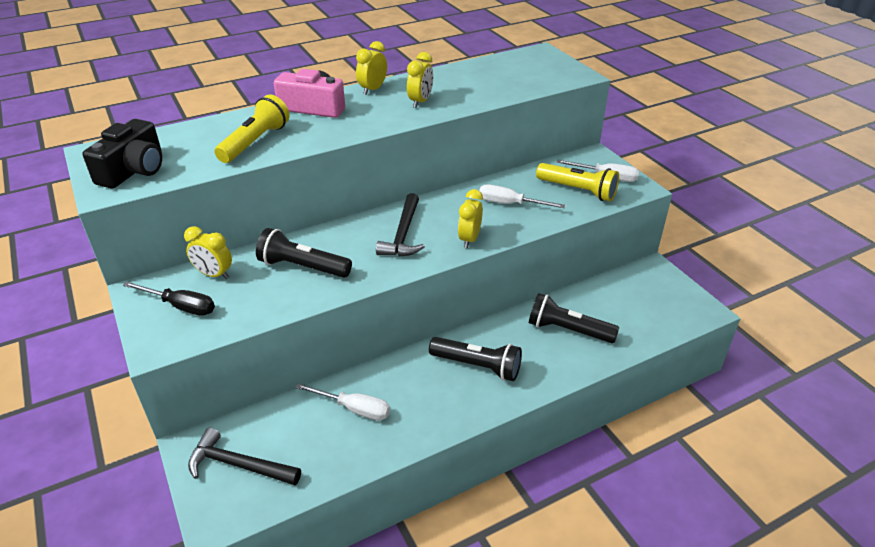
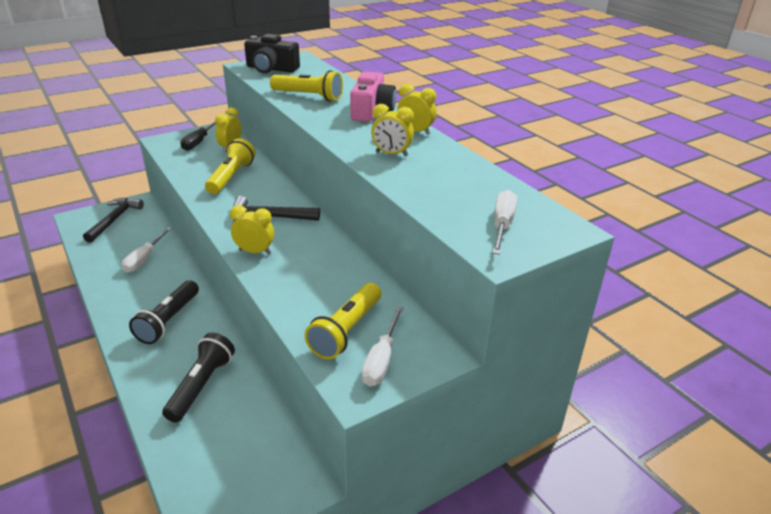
camera: 85 degrees right, 5 degrees down
black flashlight [256,228,352,278] -> yellow flashlight [205,138,255,194]
white screwdriver [479,184,566,208] -> white screwdriver moved to [492,190,517,255]

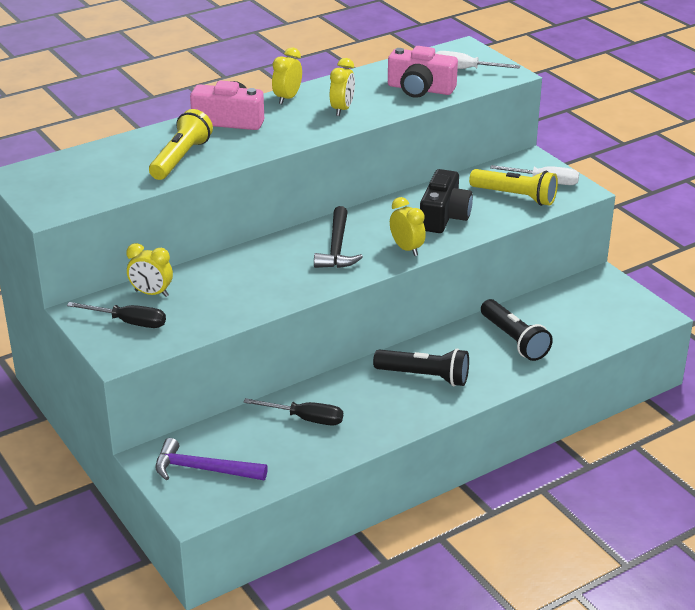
camera: 90 degrees left, 0 degrees up
black hammer [83,198,144,243] -> purple hammer [155,438,268,480]
white screwdriver [122,227,172,273] -> black screwdriver [243,398,343,425]
black flashlight [162,333,235,422] -> black flashlight turned 135 degrees counterclockwise [481,299,553,361]
yellow flashlight [205,138,255,194] -> none
yellow clock [230,205,274,255] -> yellow clock turned 135 degrees clockwise [390,197,426,256]
black camera [244,34,300,73] -> black camera moved to [420,169,473,233]
none -> pink camera [388,46,458,98]

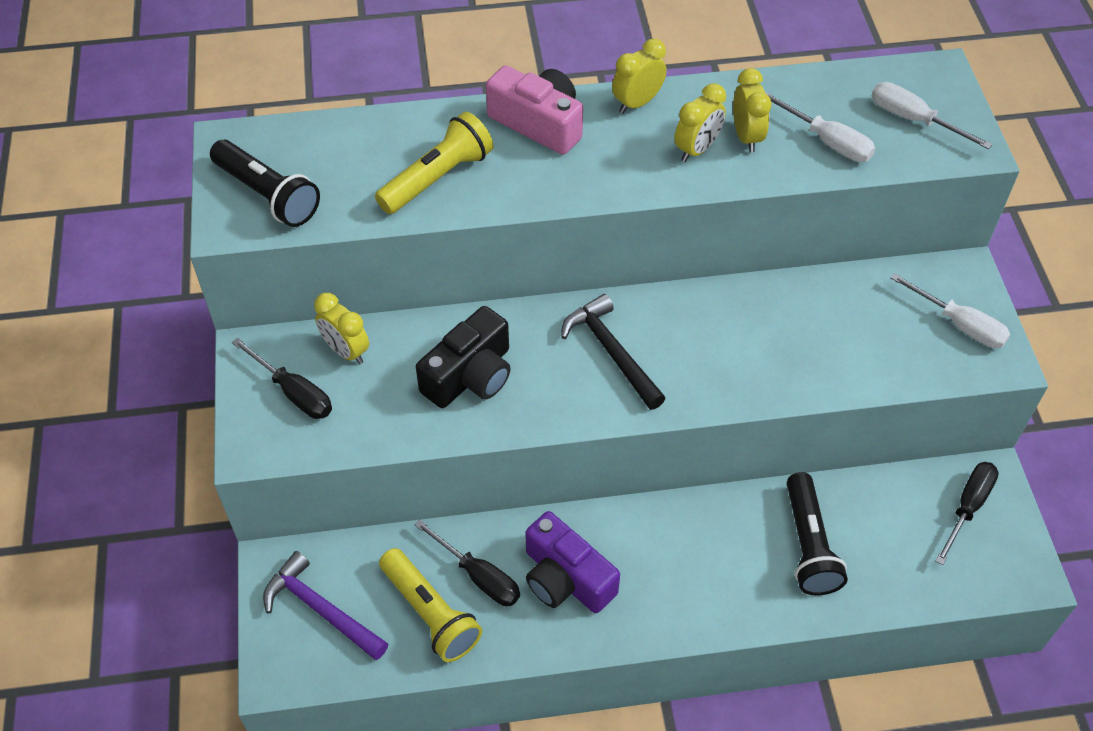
camera: 25 degrees right, 20 degrees up
black hammer [314,206,363,268] -> black hammer turned 120 degrees clockwise [561,294,666,410]
black flashlight [373,348,469,386] -> black flashlight moved to [210,140,320,227]
pink camera [388,46,458,98] -> white screwdriver [765,91,875,162]
yellow clock [390,197,426,256] -> yellow clock moved to [733,68,772,152]
black camera [420,169,473,233] -> black camera moved to [416,306,511,408]
yellow flashlight [469,169,558,206] -> yellow flashlight moved to [379,548,482,662]
none -> purple camera [525,511,620,613]
none -> black screwdriver [935,462,999,565]

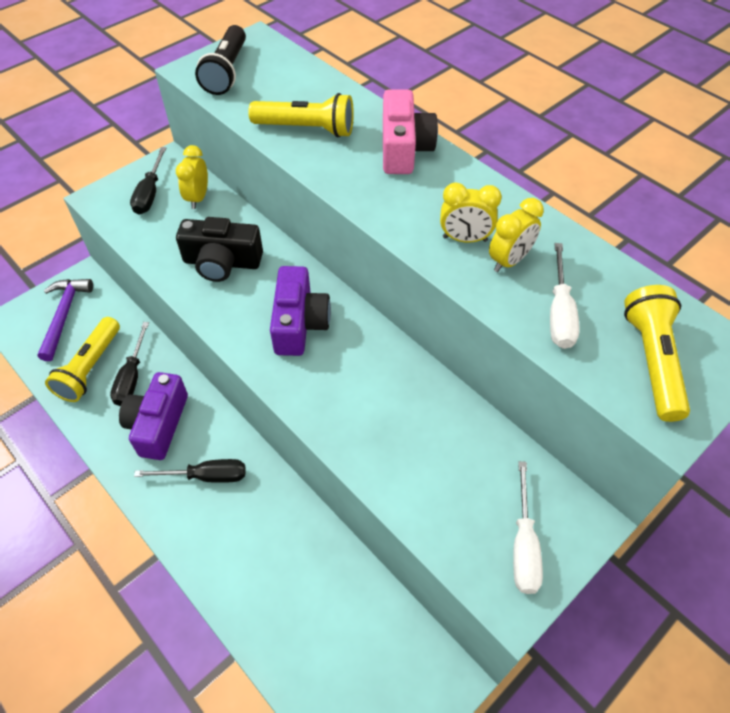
camera: 55 degrees right, 0 degrees up
black hammer [561,294,666,410] -> purple camera [270,266,331,356]
yellow clock [612,39,667,113] -> none
black flashlight [787,472,848,595] -> none
white screwdriver [872,82,993,150] -> yellow flashlight [624,285,690,422]
black screwdriver [935,462,999,565] -> black screwdriver moved to [134,459,245,483]

